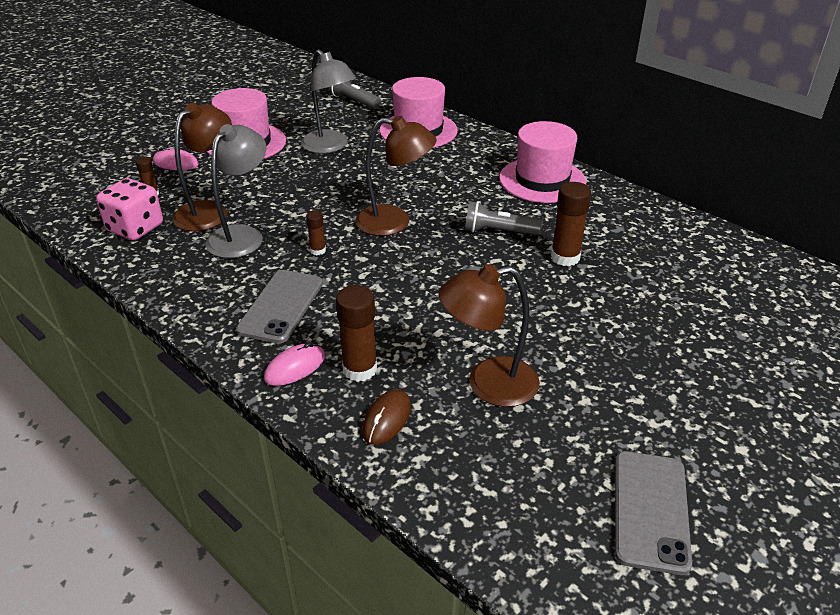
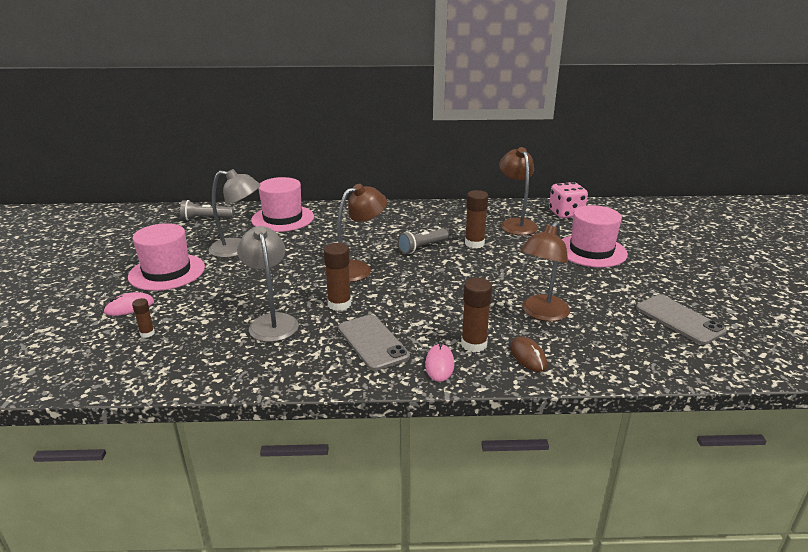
camera: 45 degrees left, 10 degrees down
pink dice [96,178,163,240] -> pink dice moved to [549,182,588,218]
brown lamp [172,103,232,232] -> brown lamp moved to [499,147,538,235]
brown glue stick [306,211,326,255] -> brown glue stick [324,243,351,311], size x1.83
pink hat [499,121,586,203] -> pink hat moved to [562,205,628,267]

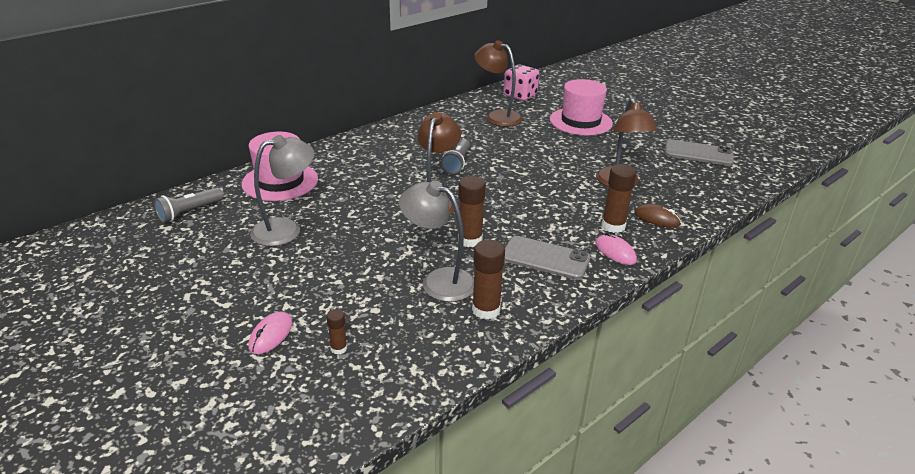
camera: 40 degrees left, 5 degrees up
pink hat [128,223,205,291] -> none
brown glue stick [465,190,488,248] -> brown glue stick moved to [472,240,505,320]

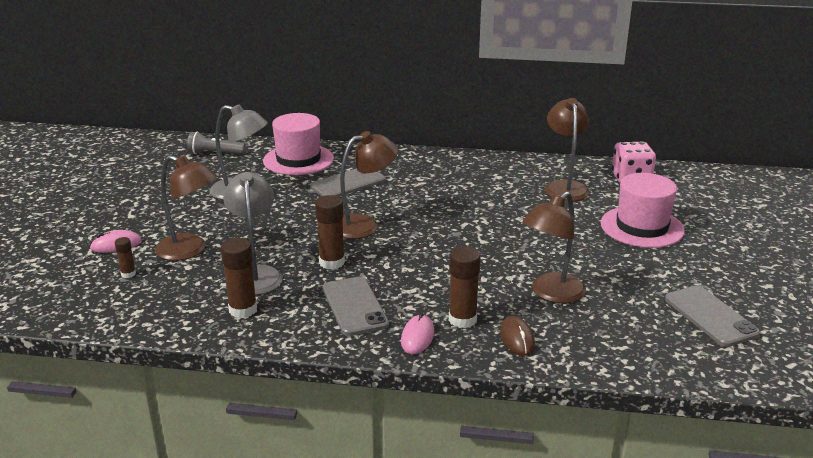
camera: 50 degrees right, 5 degrees down
grey flashlight [441,139,470,174] -> none
none -> brown lamp [155,155,217,261]
none -> grey phone [310,168,386,197]

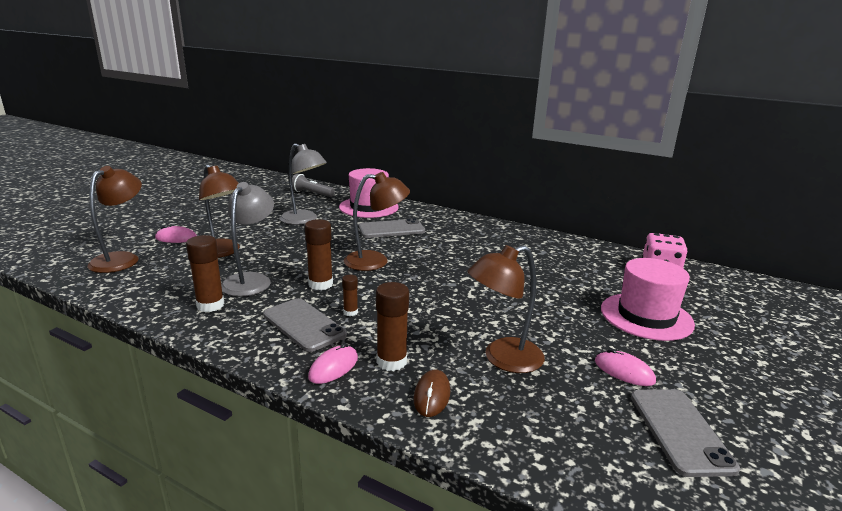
camera: 20 degrees right, 5 degrees down
brown glue stick [115,237,136,278] -> brown glue stick moved to [342,275,358,316]
grey phone [323,276,389,336] -> grey phone turned 45 degrees counterclockwise [263,298,347,352]
brown lamp [545,98,589,201] -> brown lamp moved to [87,166,142,273]
none -> pink mouse [595,348,656,386]

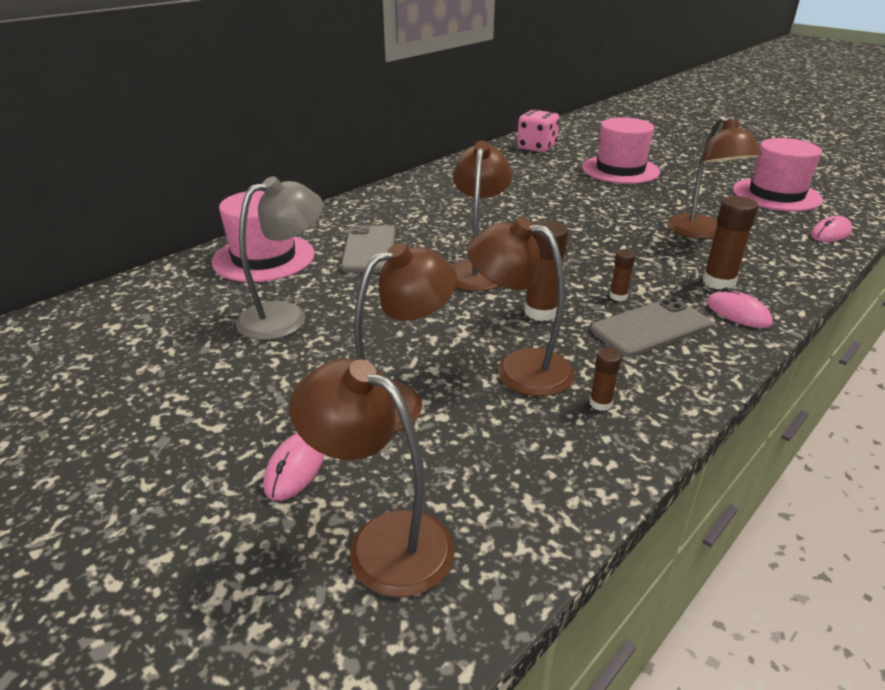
camera: 75 degrees left, 10 degrees up
brown glue stick [186,235,225,312] -> brown glue stick [590,348,622,411], size x0.55
grey lamp [221,182,274,297] -> brown lamp [467,217,575,396]
grey flashlight [292,174,335,197] -> none
brown mouse [414,370,451,417] -> none
pink mouse [595,348,656,386] -> pink mouse moved to [811,216,852,242]
grey phone [631,389,740,477] -> pink hat [733,138,823,211]

